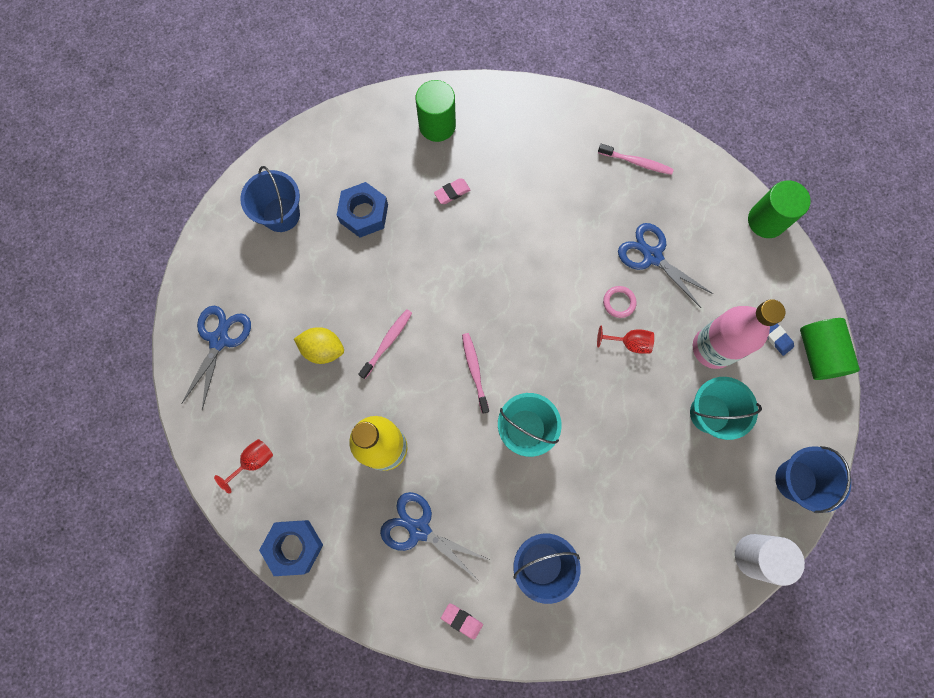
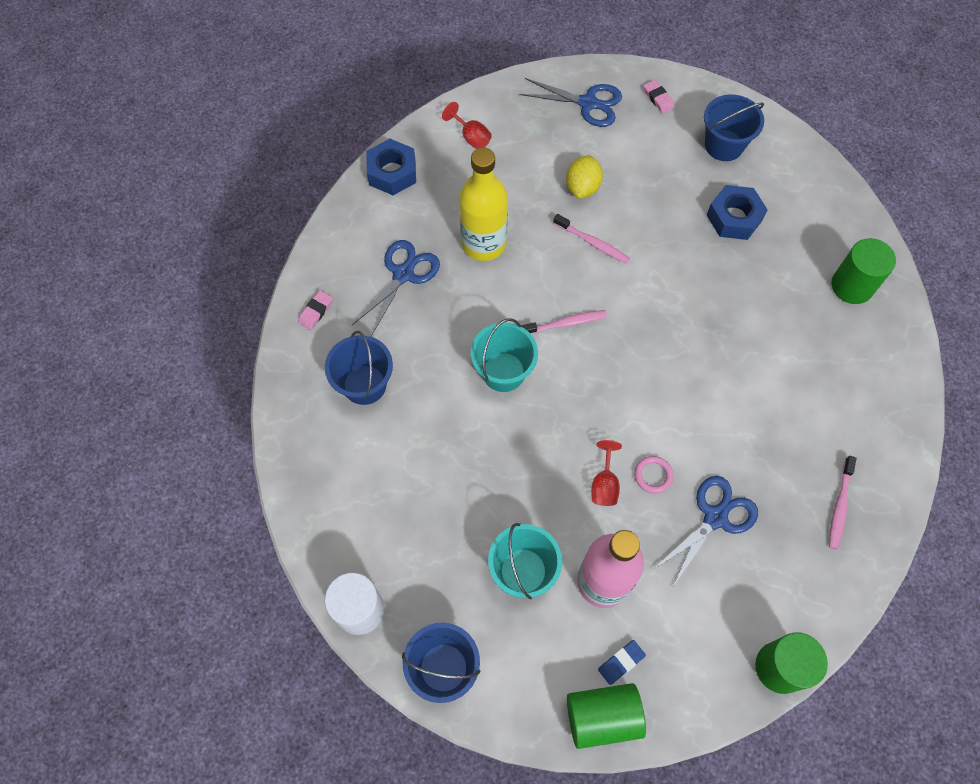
camera: 90 degrees right, 10 degrees down
pink eraser [434,178,471,204] -> pink eraser moved to [643,80,674,113]

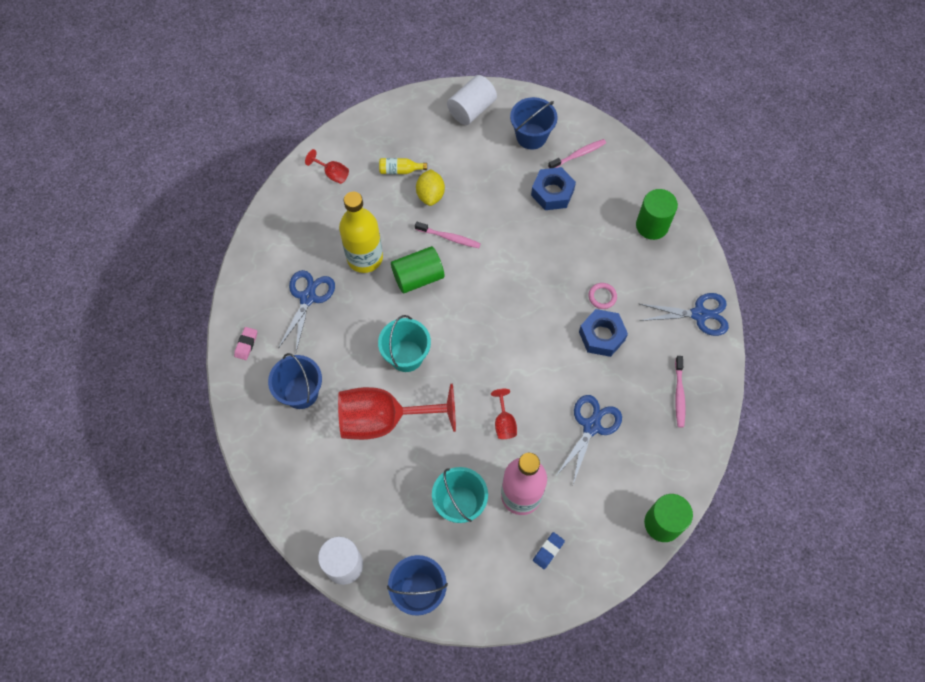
camera: 15 degrees left, 0 degrees up
blue nut [367,139,416,195] -> blue nut moved to [579,309,628,357]
blue scissors [519,78,622,127] -> blue scissors moved to [639,293,729,336]
pink toothbrush [521,310,607,335] -> pink toothbrush moved to [548,139,606,168]
green cylinder [567,683,646,749] -> green cylinder moved to [391,246,444,293]
pink ring [634,456,674,494] -> pink ring moved to [588,283,617,309]
pink eraser [643,80,674,113] -> white cylinder [447,75,497,125]
none -> red goblet [338,384,456,440]
none -> yellow bottle [379,158,427,174]

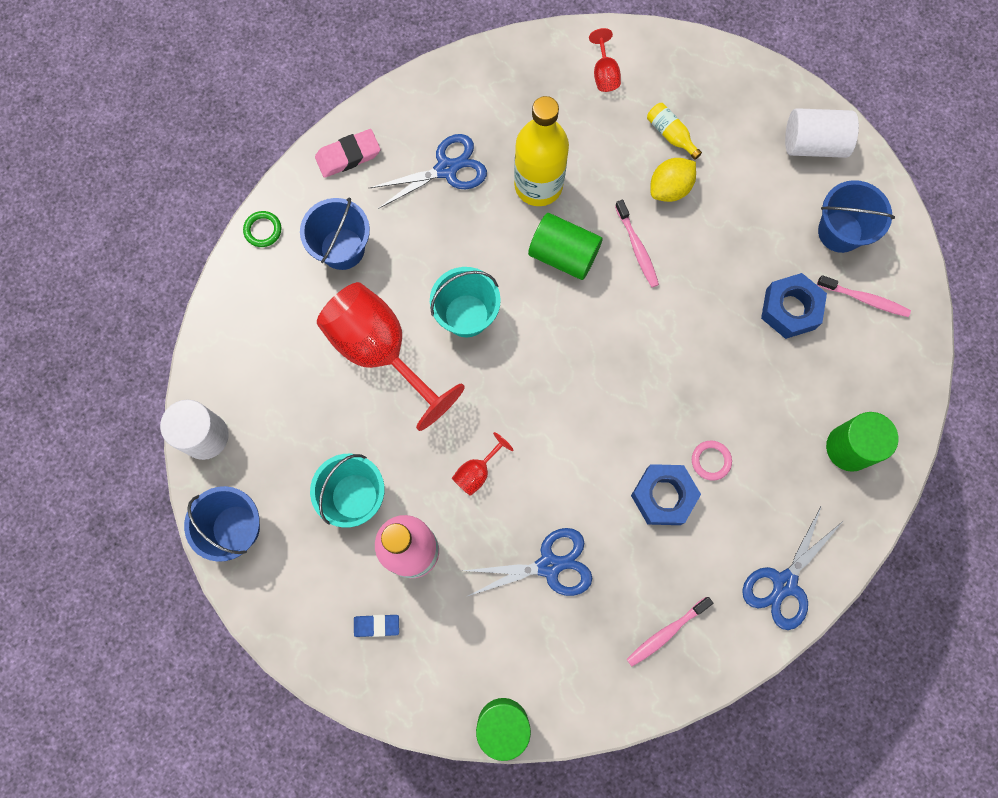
camera: 50 degrees right, 10 degrees up
pink eraser [234,327,257,360] -> pink eraser [315,129,380,178], size x1.53
blue scissors [639,293,729,336] -> blue scissors turned 75 degrees clockwise [742,505,843,630]
none -> green ring [243,211,281,247]

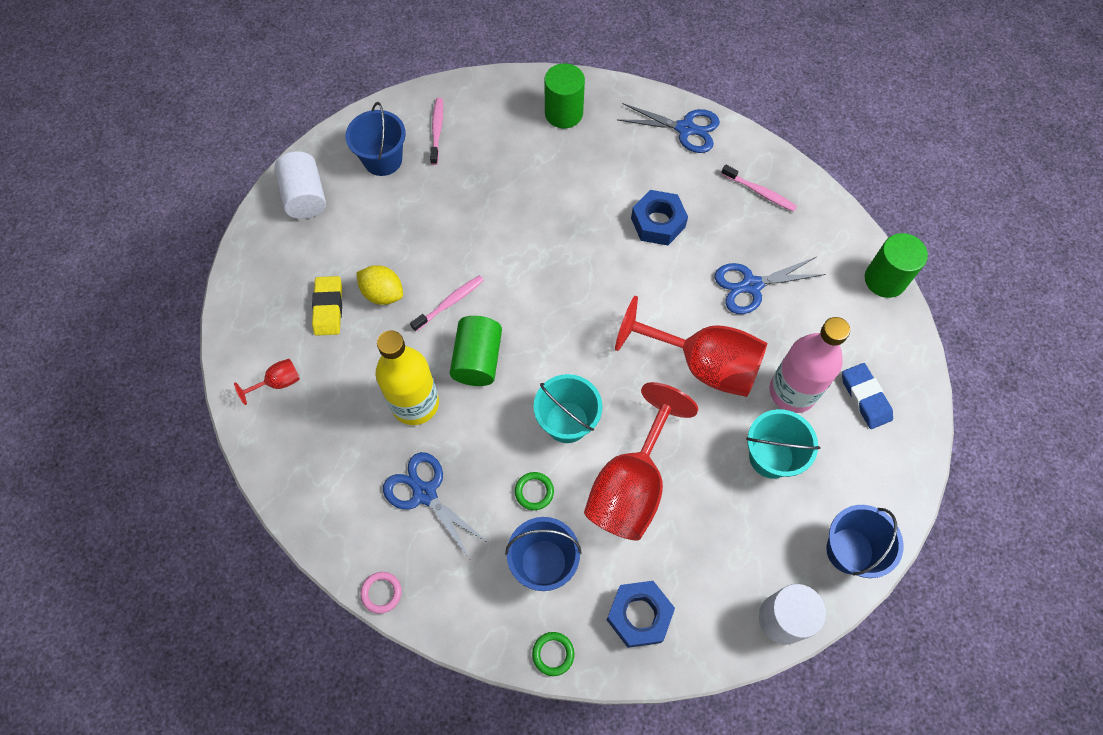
camera: 110 degrees left, 10 degrees down
pink eraser [315,129,380,178] -> none
blue eraser [354,615,399,637] -> blue eraser [842,363,893,429], size x1.53
red goblet [452,432,513,496] -> red goblet [615,296,767,397], size x2.39
blue scissors [463,528,592,597] -> blue scissors turned 75 degrees counterclockwise [714,257,826,314]
yellow bottle [647,103,702,160] -> yellow eraser [312,276,342,336]
pink ring [692,440,732,481] -> pink ring moved to [360,572,402,614]
blue nut [761,273,827,339] -> blue nut moved to [607,581,675,648]
none -> green ring [515,472,554,510]

